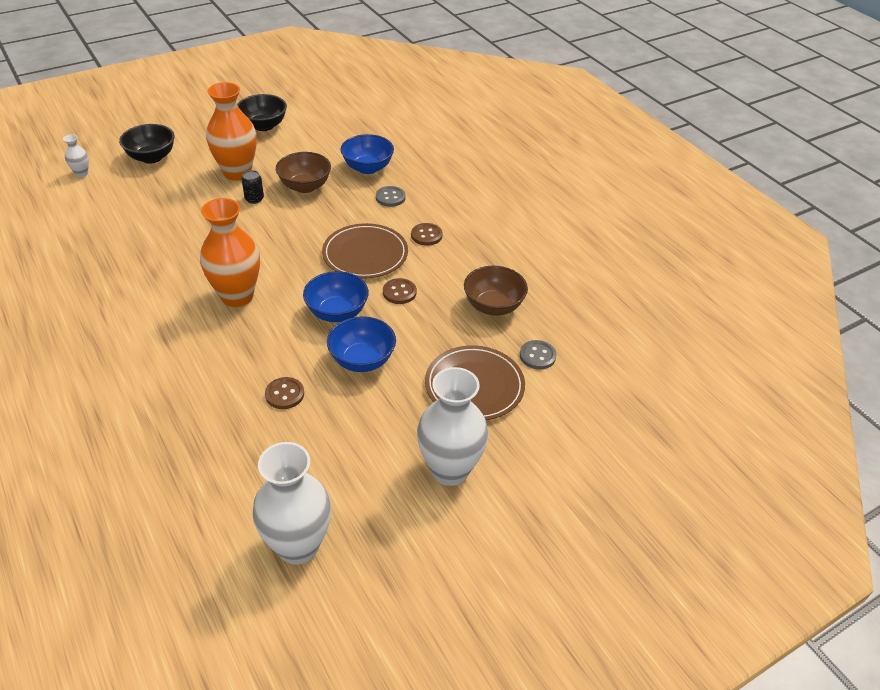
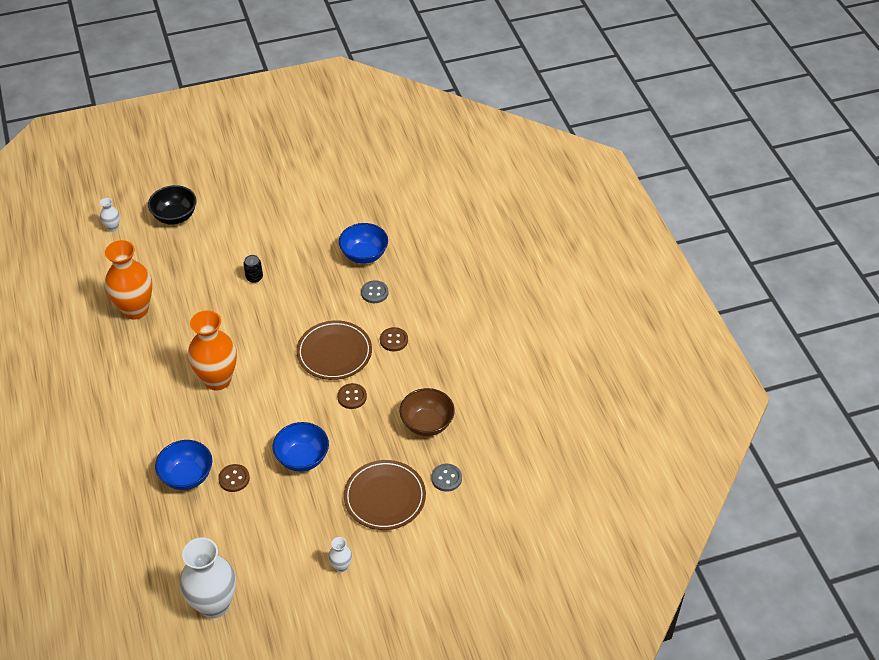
camera: 15 degrees right, 5 degrees up
orange vase [206,82,257,181] -> orange vase moved to [105,240,152,320]
black bowl [237,94,287,131] -> none
brown bowl [276,152,331,193] -> none
blue bowl [303,271,369,322] -> blue bowl moved to [155,440,212,490]
white vase [417,367,488,486] -> white vase [328,537,352,572], size x0.45

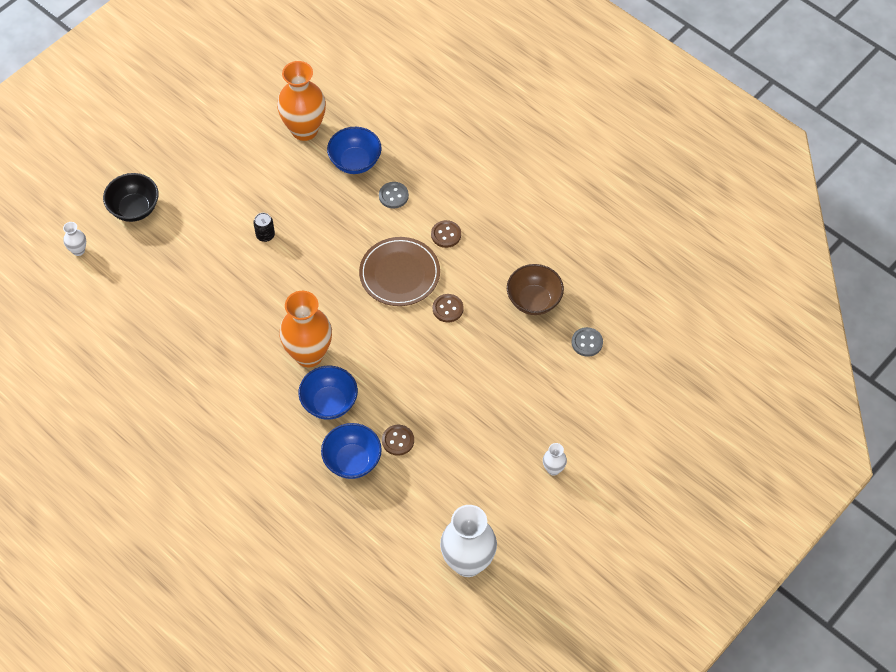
camera: 30 degrees left, 10 degrees up
orange vase [105,240,152,320] -> orange vase moved to [277,61,326,141]
blue bowl [273,422,329,472] -> blue bowl moved to [298,366,358,420]
brown plate [344,460,426,530] -> none

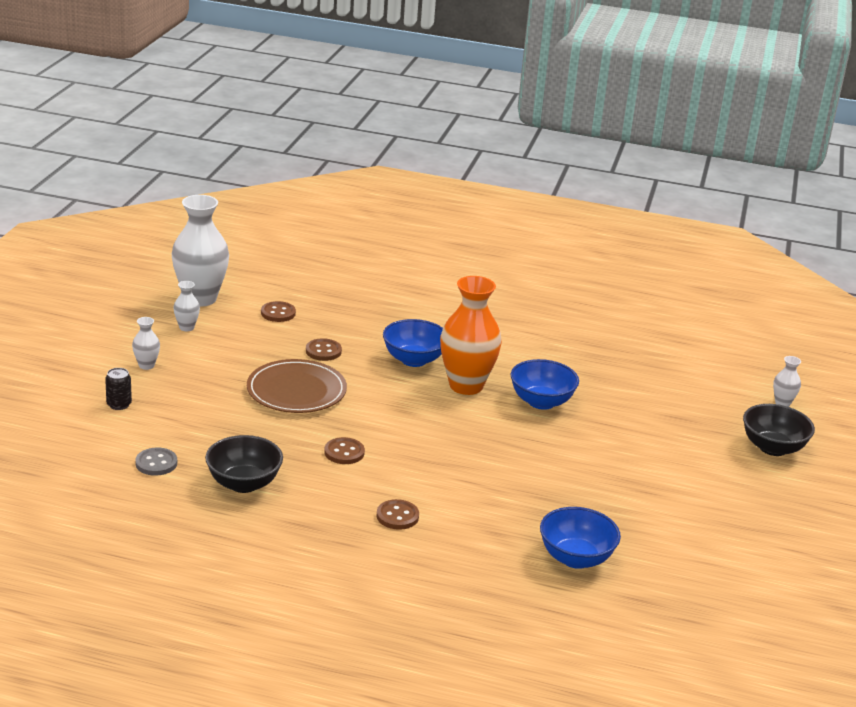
camera: 150 degrees right, 30 degrees down
black can [254,213,275,242] -> black can moved to [105,368,132,410]
orange vase [277,61,326,141] -> none
blue bowl [321,423,382,479] -> blue bowl moved to [511,359,579,410]
brown plate [359,237,440,306] -> brown plate moved to [247,359,347,413]
grey button [379,182,409,208] -> none
brown bowl [507,264,564,315] -> black bowl [205,435,283,493]
none -> white vase [173,281,200,331]
none -> brown button [261,301,296,322]

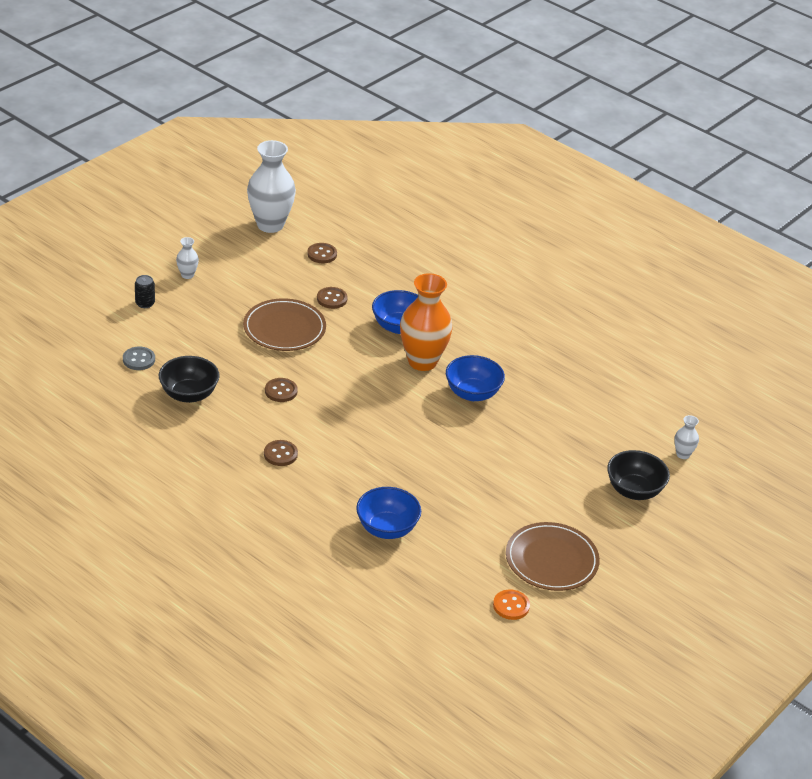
camera: 25 degrees right, 10 degrees up
white vase [173,281,200,331] -> none
none -> orange button [493,590,530,620]
none -> brown plate [506,522,600,591]

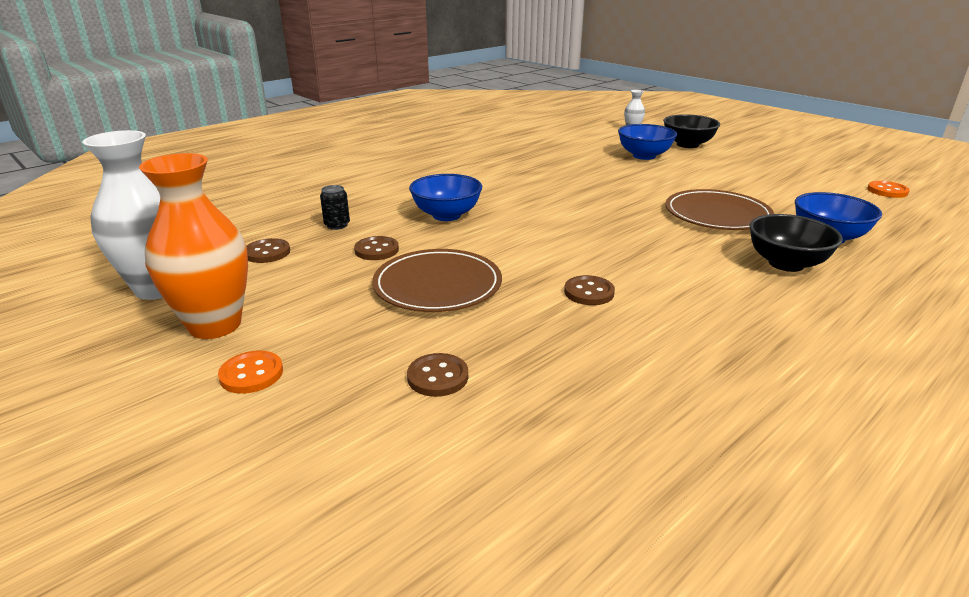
camera: 80 degrees left, 10 degrees down
grey button [123,347,155,370] -> none
black can [135,275,155,308] -> black can moved to [320,185,350,230]
black bowl [159,356,220,403] -> black bowl moved to [749,214,843,272]
white vase [176,237,199,279] -> orange button [218,351,283,394]
brown button [264,440,298,466] -> brown button moved to [407,353,468,397]
orange vase [400,273,453,371] -> orange vase moved to [139,153,248,339]
blue bowl [446,355,505,401] -> blue bowl moved to [618,124,677,160]
brown plate [506,522,600,591] -> brown plate moved to [665,189,774,230]

